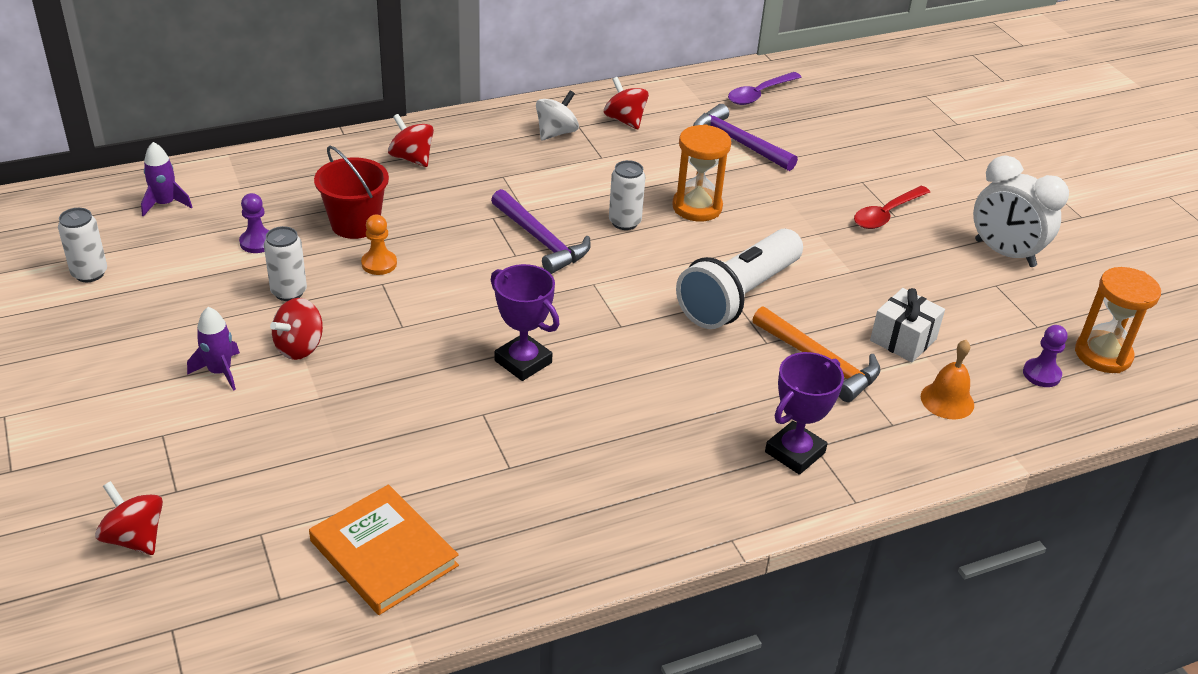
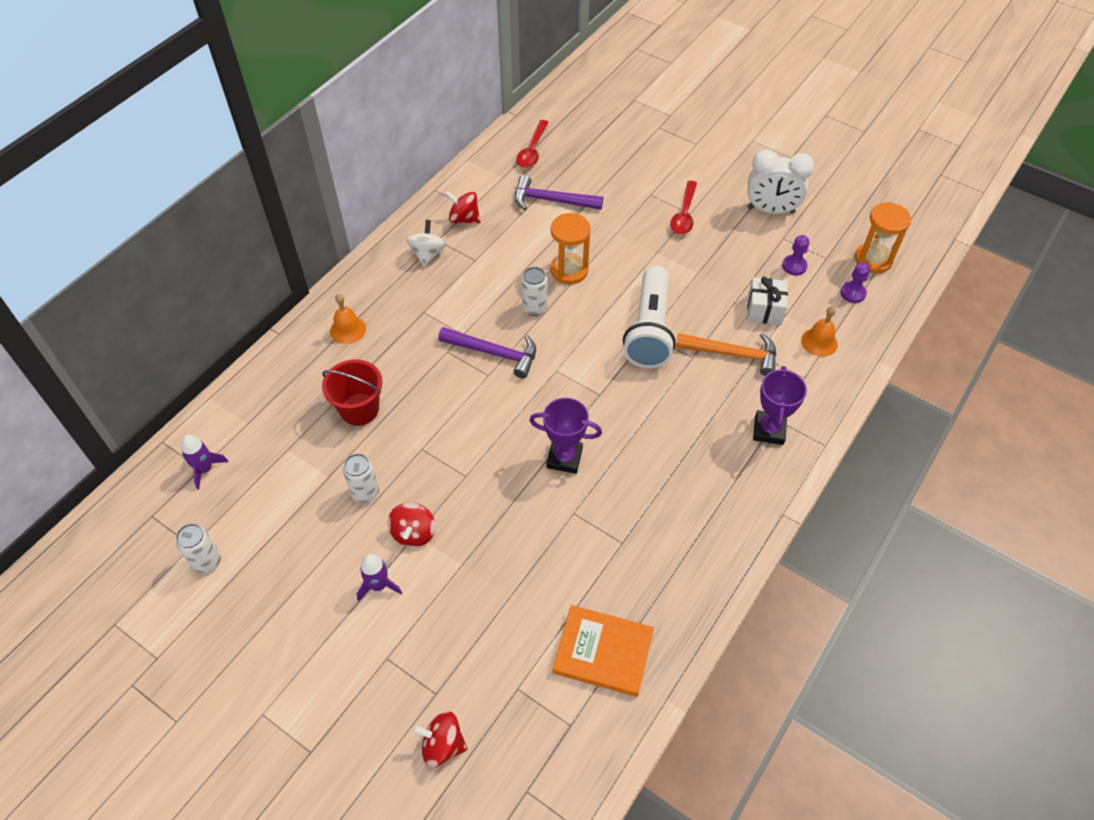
camera: 30 degrees left, 15 degrees up
purple pawn [239,193,269,253] -> purple pawn moved to [782,235,809,276]
orange pawn [361,215,397,275] -> none
red spinning top [388,114,434,167] -> orange bell [330,294,366,344]
purple spoon [728,72,801,105] -> red spoon [516,120,549,168]

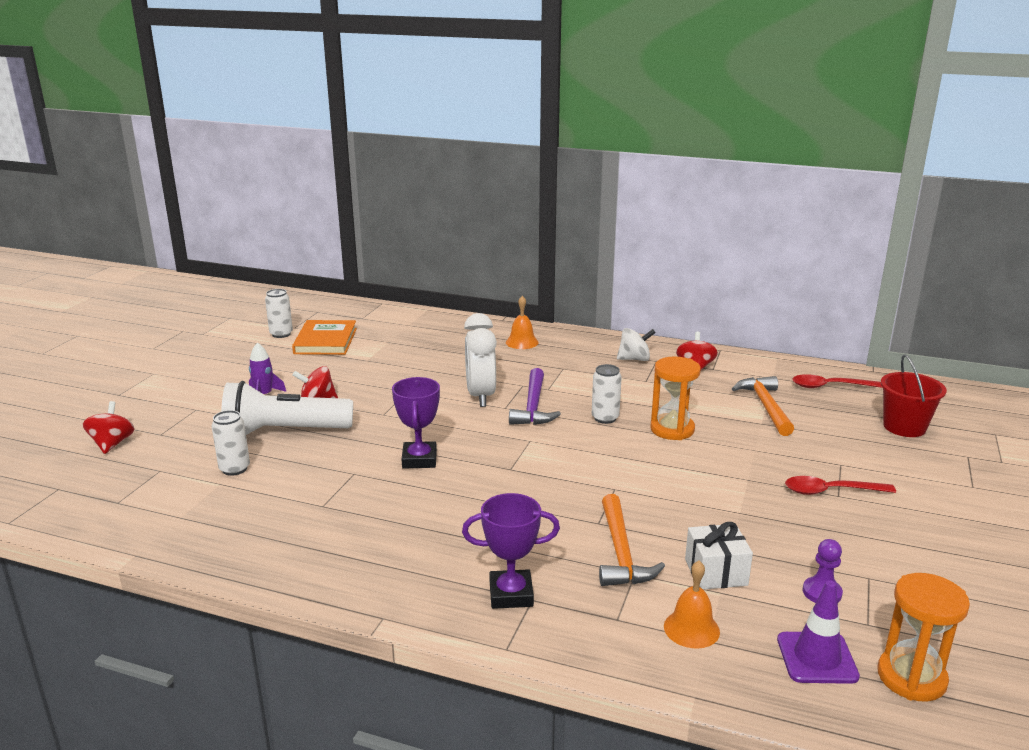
camera: 75 degrees right, 30 degrees down
purple rocket [181,435,228,490] -> none
red bucket [322,359,383,426] -> red bucket moved to [881,354,947,437]
white can [343,454,379,503] -> white can moved to [212,410,250,476]
purple hammer [515,175,603,210] -> orange hammer [732,376,794,436]
orange book [552,605,654,697] -> orange book moved to [292,320,357,355]
white flashlight [623,266,676,369] -> white flashlight moved to [221,381,353,435]
white clock [747,150,814,214] -> white clock moved to [464,313,497,407]
purple pawn [840,262,870,303] -> purple traffic cone [777,580,860,684]

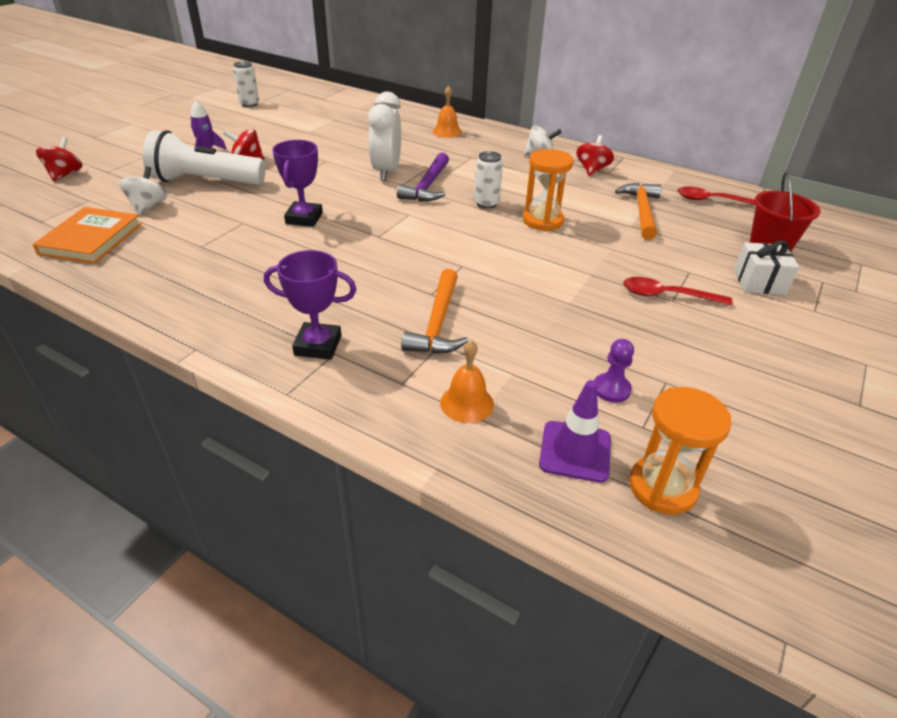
camera: 10 degrees right, 15 degrees up
white can [212,410,250,476] -> white spinning top [119,166,167,215]
orange book [292,320,357,355] -> orange book moved to [32,207,142,264]
white gift [685,522,753,590] -> white gift moved to [734,240,799,295]

